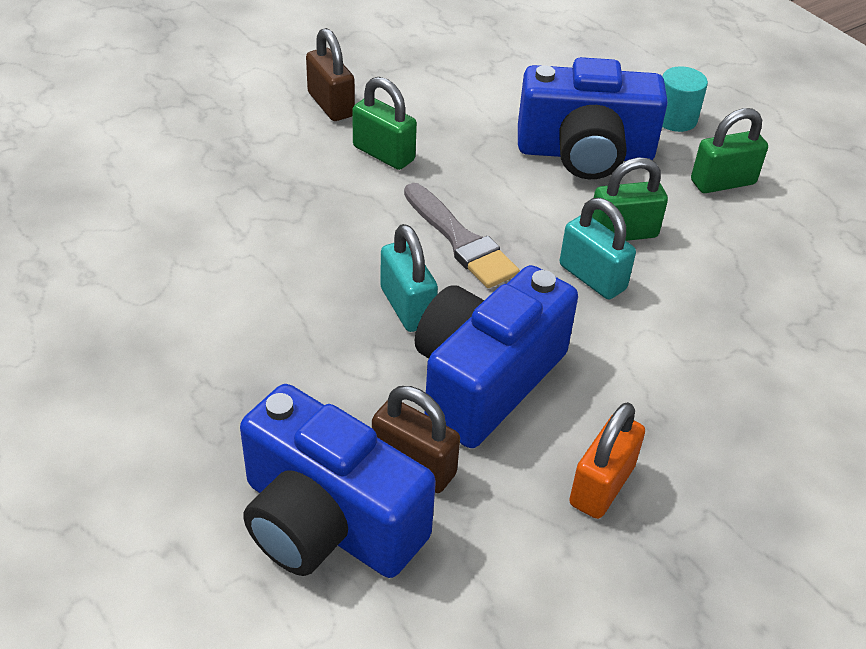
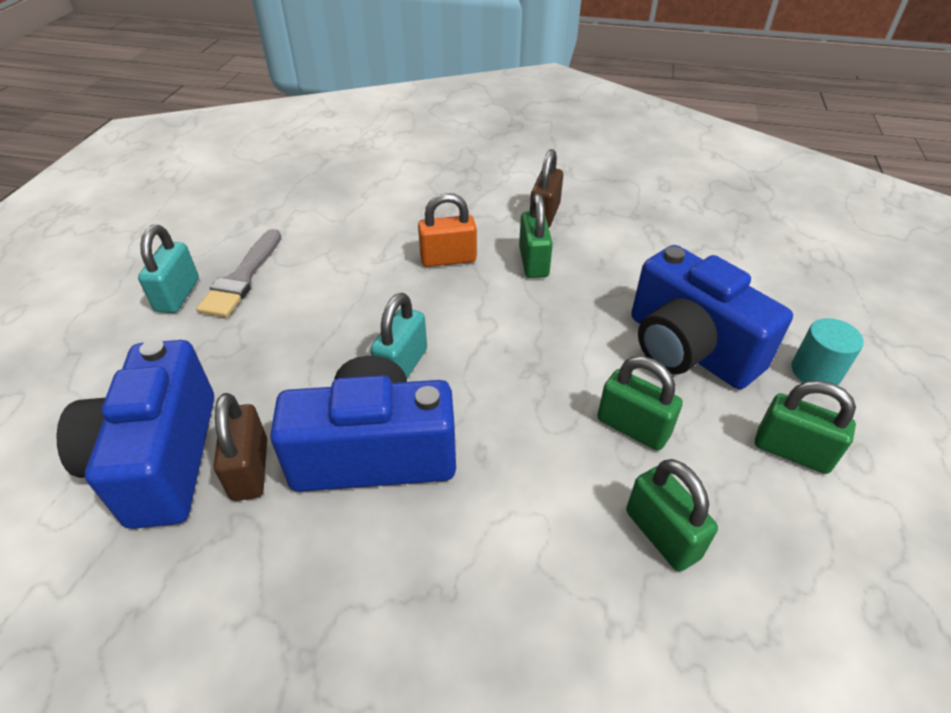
camera: 50 degrees right, 0 degrees up
grey brush [404,183,520,288] -> grey brush moved to [196,229,281,318]
turquoise padlock [560,198,636,299] -> turquoise padlock moved to [138,225,199,313]
orange padlock [569,402,645,519] -> orange padlock moved to [418,193,477,267]
none -> green padlock [626,459,718,572]

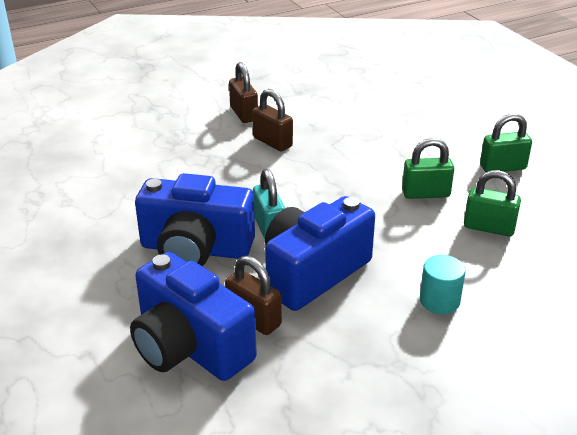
camera: 40 degrees left, 10 degrees down
turquoise padlock [138,225,199,313] -> none
grey brush [196,229,281,318] -> none
orange padlock [418,193,477,267] -> none
green padlock [519,194,553,278] -> brown padlock [252,89,293,151]
blue camera [631,245,793,389] -> blue camera moved to [135,173,255,266]
turquoise cylinder [791,318,864,385] -> turquoise cylinder moved to [420,255,466,314]

